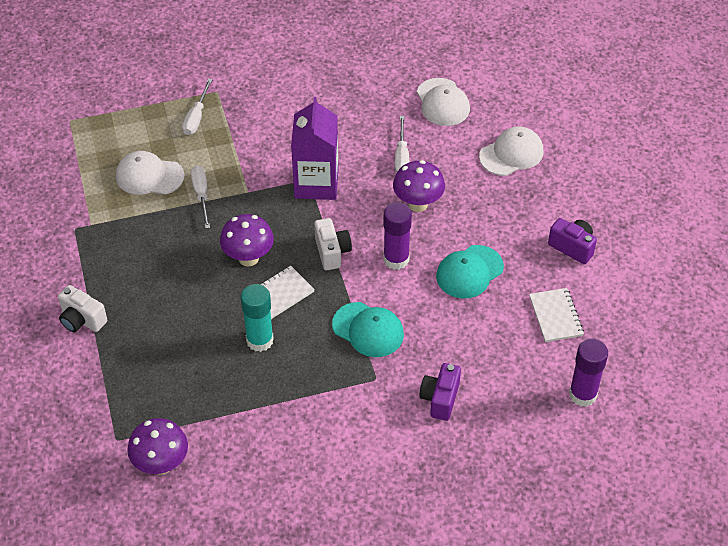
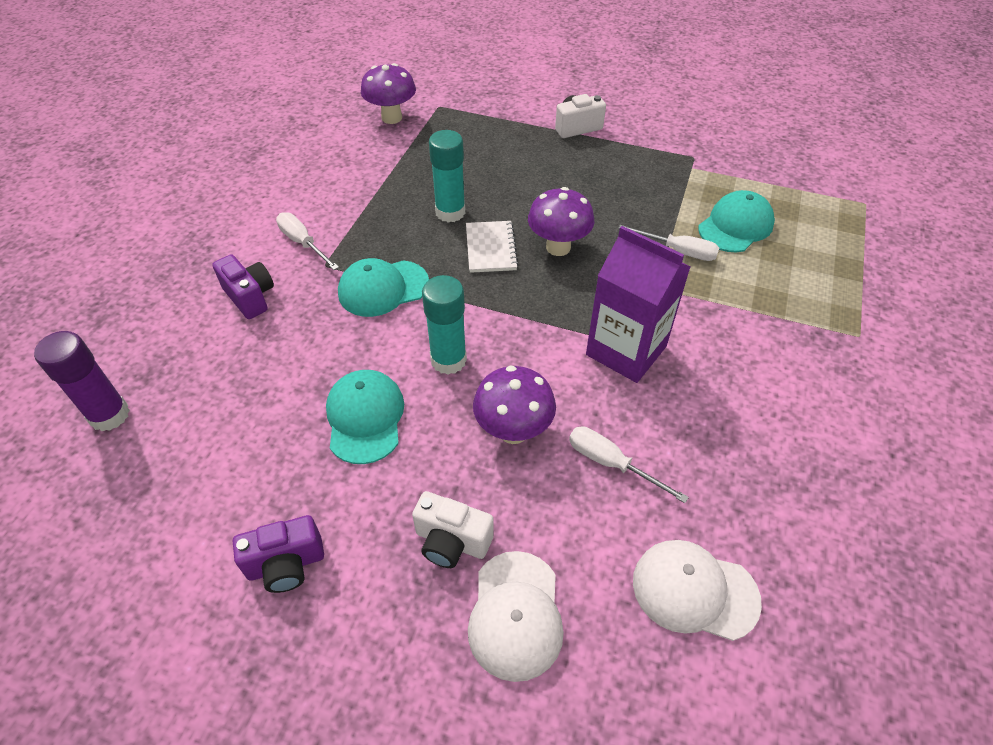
camera: 125 degrees right, 0 degrees up
white cap [116,151,185,195] -> turquoise cap [698,190,775,252]
white screwdriver [182,79,213,135] -> white screwdriver moved to [276,212,339,270]
white camera [314,218,352,270] -> white camera moved to [412,491,494,568]
purple glue stick [383,202,412,270] -> turquoise glue stick [422,275,467,375]
white notebook [529,288,584,342] -> none

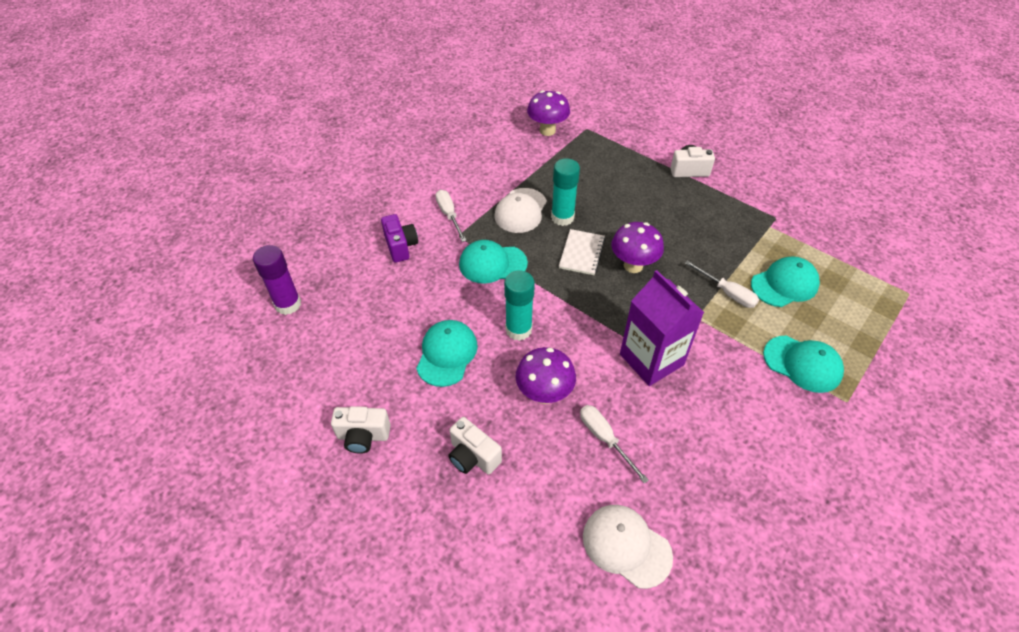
camera: 20 degrees right, 0 degrees up
purple camera [233,515,324,593] -> white camera [331,406,391,454]
white cap [468,551,564,682] -> white cap moved to [495,188,547,233]
none -> turquoise cap [763,336,844,393]

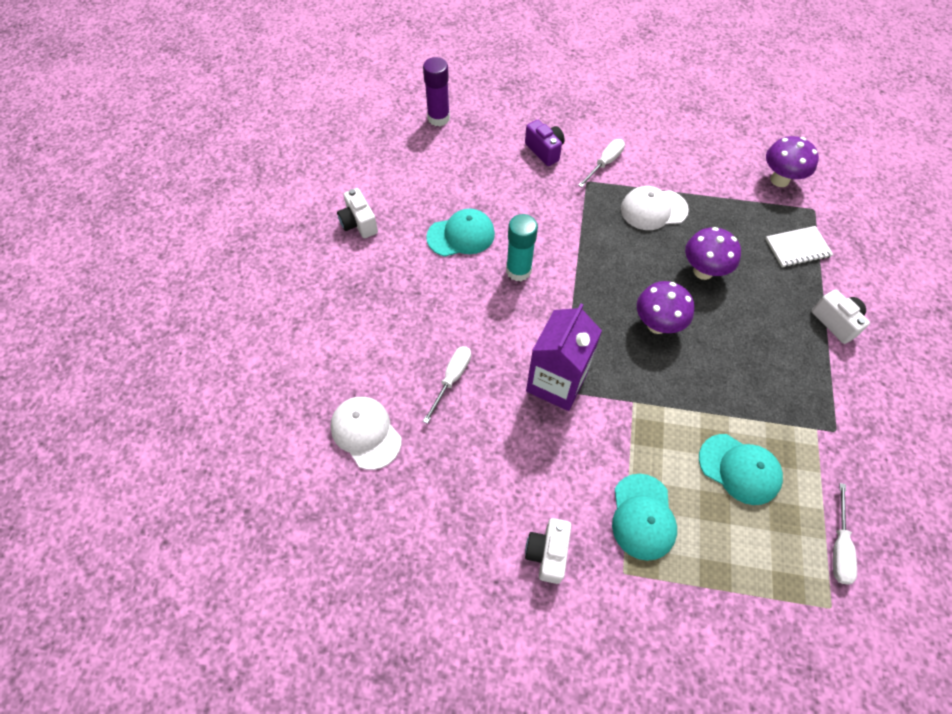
camera: 60 degrees right, 10 degrees up
purple camera [381,214,418,263] -> purple camera turned 75 degrees counterclockwise [525,120,565,166]
white camera [448,417,502,475] -> white camera moved to [525,518,571,584]
turquoise cap [459,240,528,284] -> none
purple mushroom [515,347,576,404] -> purple mushroom moved to [685,227,741,280]
turquoise glue stick [551,158,580,226] -> none
white notebook [559,229,605,275] -> white notebook moved to [766,226,833,267]
white cap [583,505,673,589] -> white cap turned 45 degrees counterclockwise [330,397,402,470]
white screwdriver [685,260,759,308] -> white screwdriver moved to [833,483,857,585]

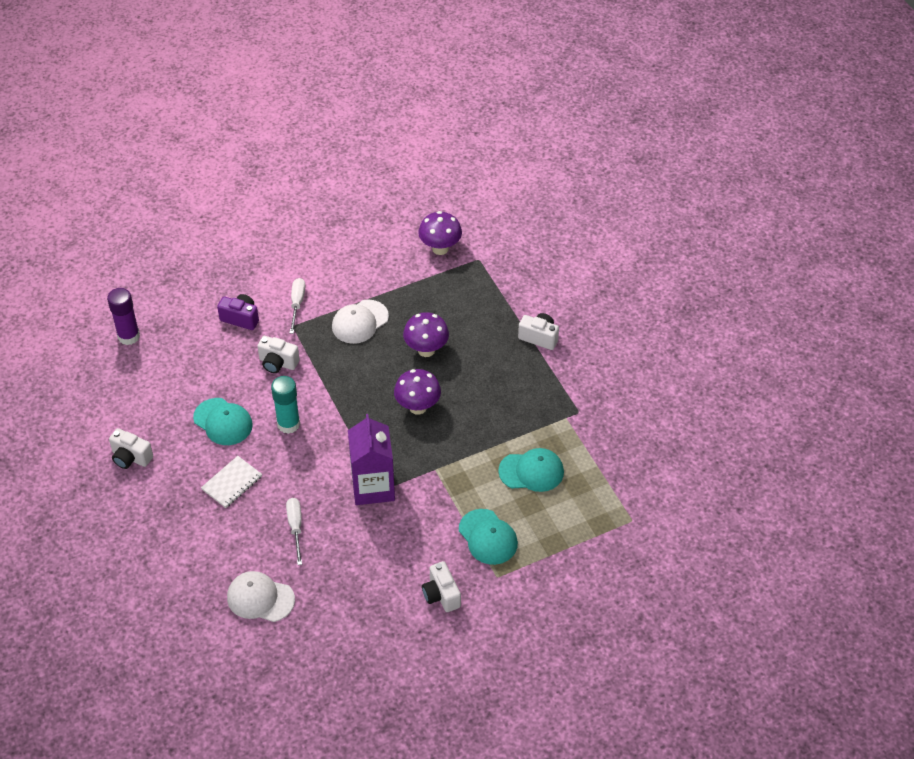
camera: 35 degrees left, 10 degrees down
turquoise cap [426,209,495,257] -> turquoise cap turned 90 degrees clockwise [193,398,253,445]
white notebook [766,226,833,267] -> white notebook moved to [201,456,262,508]
white screwdriver [833,483,857,585] -> none
none -> white camera [257,336,300,373]

